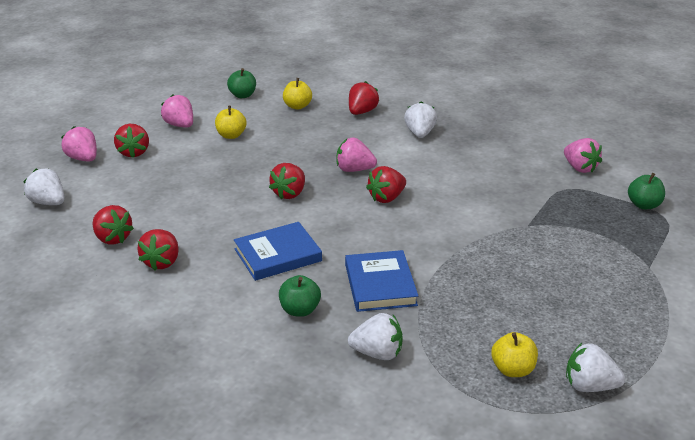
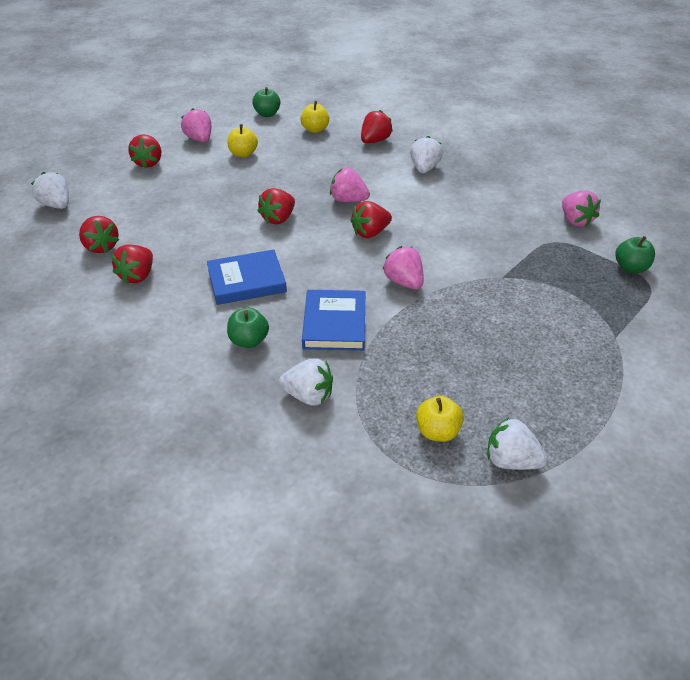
camera: 10 degrees right, 10 degrees up
pink strawberry [61,126,97,161] -> pink strawberry moved to [382,246,424,289]

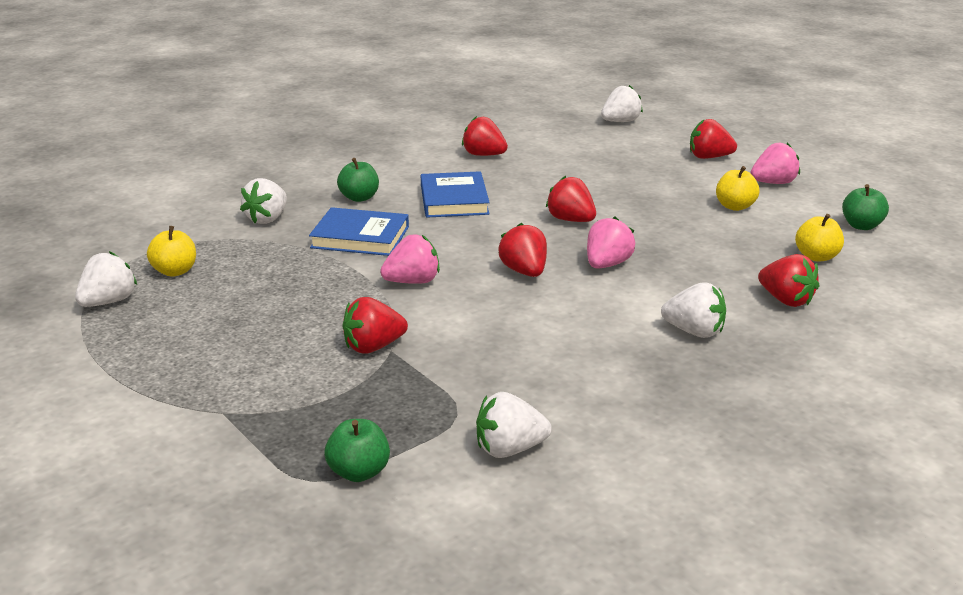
camera: 100 degrees right, 15 degrees down
red strawberry [79,216,119,253] -> red strawberry moved to [342,297,408,353]
pink strawberry [562,191,601,227] -> white strawberry [476,392,552,458]

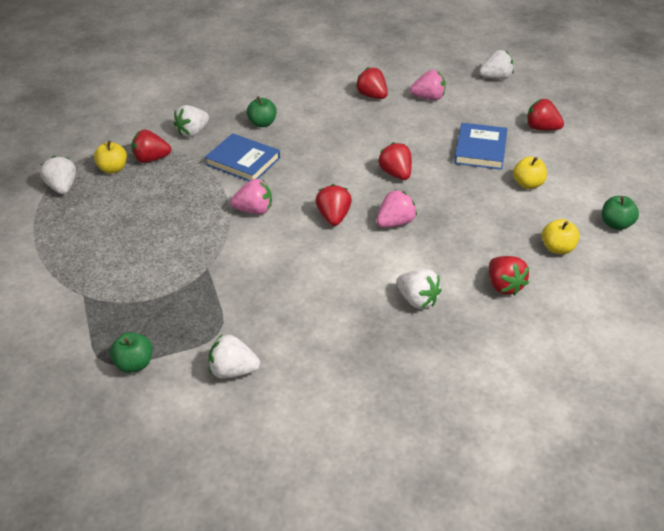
camera: 20 degrees right, 15 degrees up
white strawberry [75,251,137,307] -> white strawberry turned 75 degrees counterclockwise [40,156,76,194]
red strawberry [342,297,408,353] -> red strawberry moved to [131,130,171,163]
blue book [421,171,490,218] -> blue book moved to [454,123,508,170]
pink strawberry [750,143,800,184] -> pink strawberry moved to [410,70,446,100]

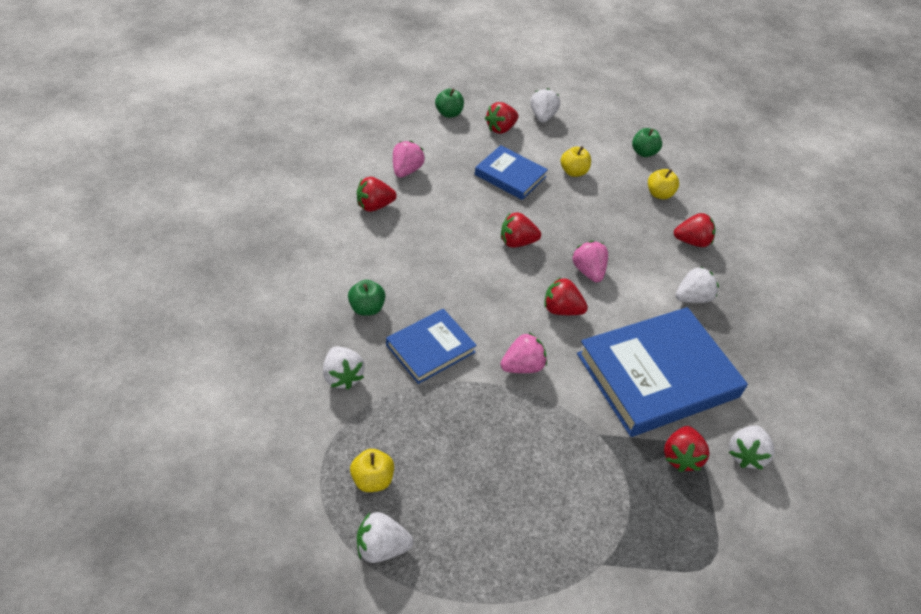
camera: 75 degrees left, 5 degrees up
green apple [110,332,152,373] -> green apple moved to [435,88,464,118]
red strawberry [131,130,171,163] -> red strawberry moved to [664,426,709,472]
pink strawberry [230,179,272,214] -> pink strawberry turned 45 degrees clockwise [501,333,547,373]
white strawberry [479,50,514,79] -> white strawberry moved to [530,88,560,123]
none -> blue book [577,307,748,437]

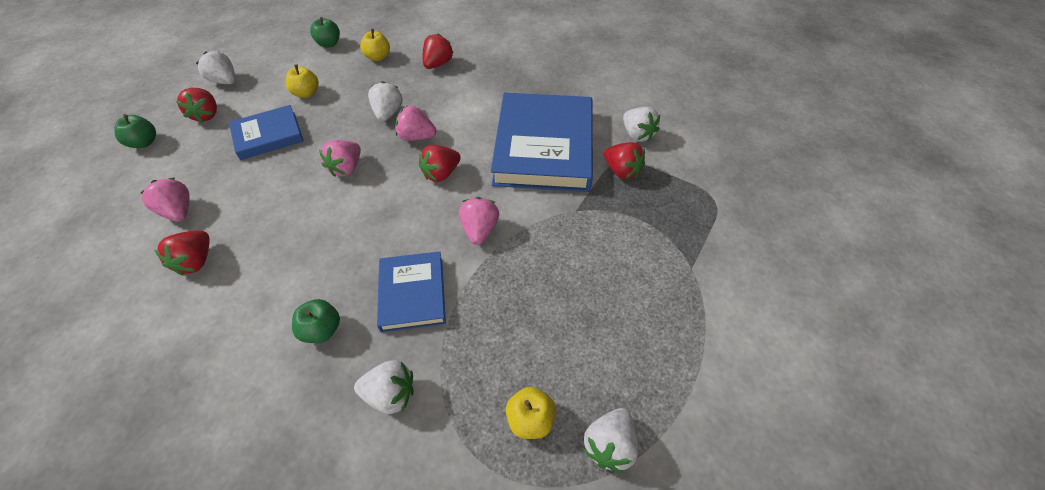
camera: 55 degrees left, 5 degrees up
red strawberry [501,213,541,248] -> pink strawberry [319,140,361,177]
white strawberry [676,266,719,303] -> white strawberry moved to [368,81,403,121]

